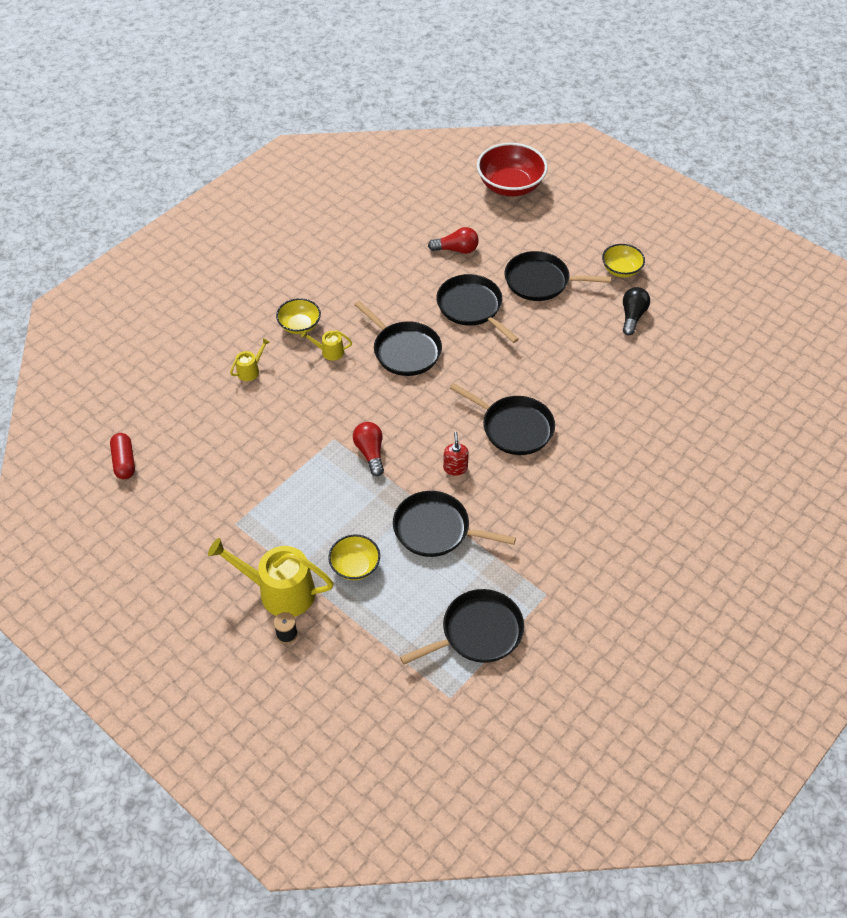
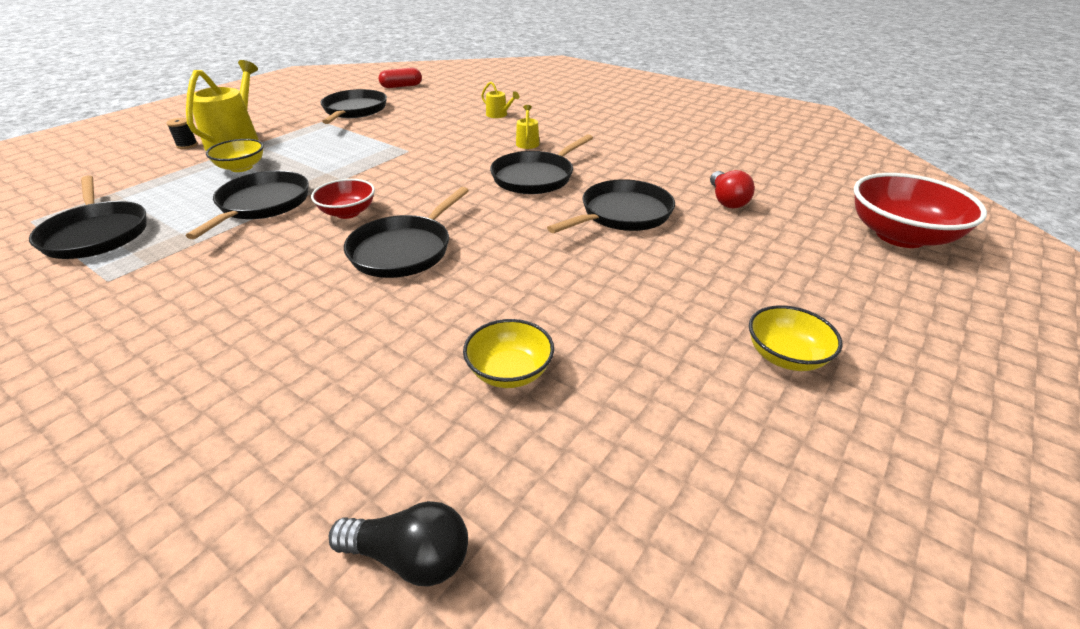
camera: 85 degrees right, 15 degrees down
yellow bowl [276,298,321,334] -> yellow bowl moved to [463,319,554,388]
red light bulb [353,422,384,476] -> none
red soap dispenser [443,432,469,476] -> red bowl [311,179,375,219]
black pan [504,251,611,301] -> black pan moved to [320,89,387,124]
black light bulb [623,287,650,335] -> black light bulb moved to [329,501,468,586]

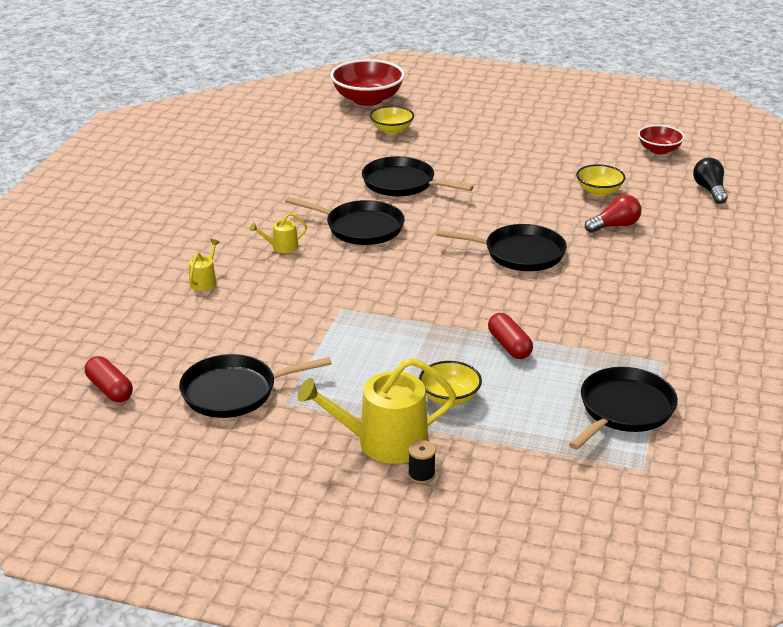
camera: 110 degrees left, 5 degrees down
black pan [186,171,309,240] -> red capsule [488,313,533,359]
red bowl [311,179,375,219] -> red bowl moved to [638,125,685,155]
red light bulb [710,170,755,209] -> red light bulb moved to [585,195,642,233]
yellow bowl [749,305,843,371] -> yellow bowl moved to [370,106,414,134]

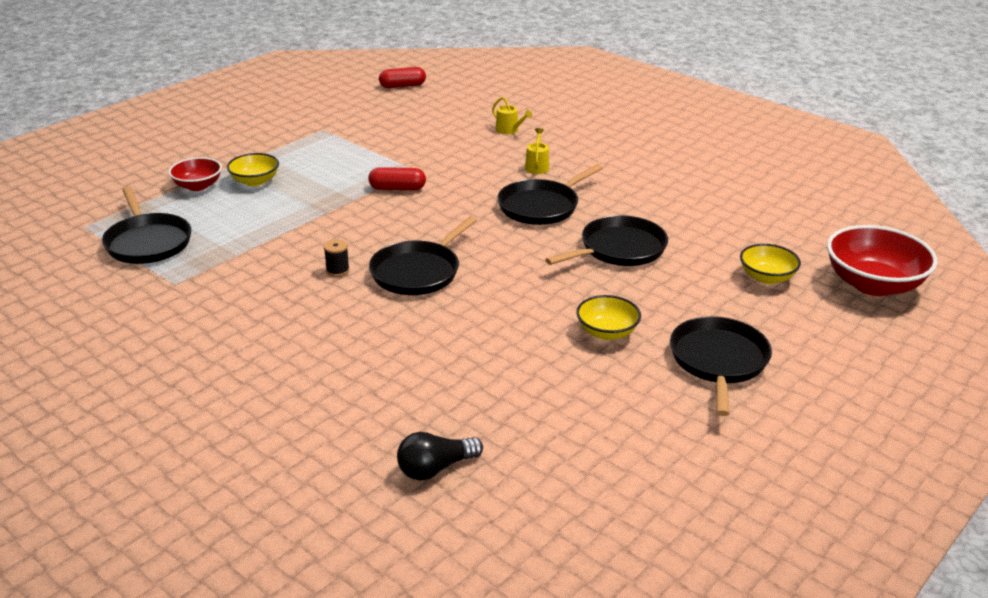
camera: 115 degrees right, 0 degrees up
black pan [179,354,332,418] -> black pan moved to [670,316,772,416]
yellow watering can [298,358,456,464] -> none
black spool [408,440,436,484] -> black spool moved to [324,239,350,277]
red capsule [488,313,533,359] -> red capsule moved to [368,167,426,190]
yellow bowl [576,164,626,196] -> yellow bowl moved to [576,295,641,340]
red light bulb [585,195,642,233] -> none
red bowl [638,125,685,155] -> red bowl moved to [168,157,222,191]
black light bulb [693,158,728,204] -> black light bulb turned 135 degrees clockwise [397,432,483,480]

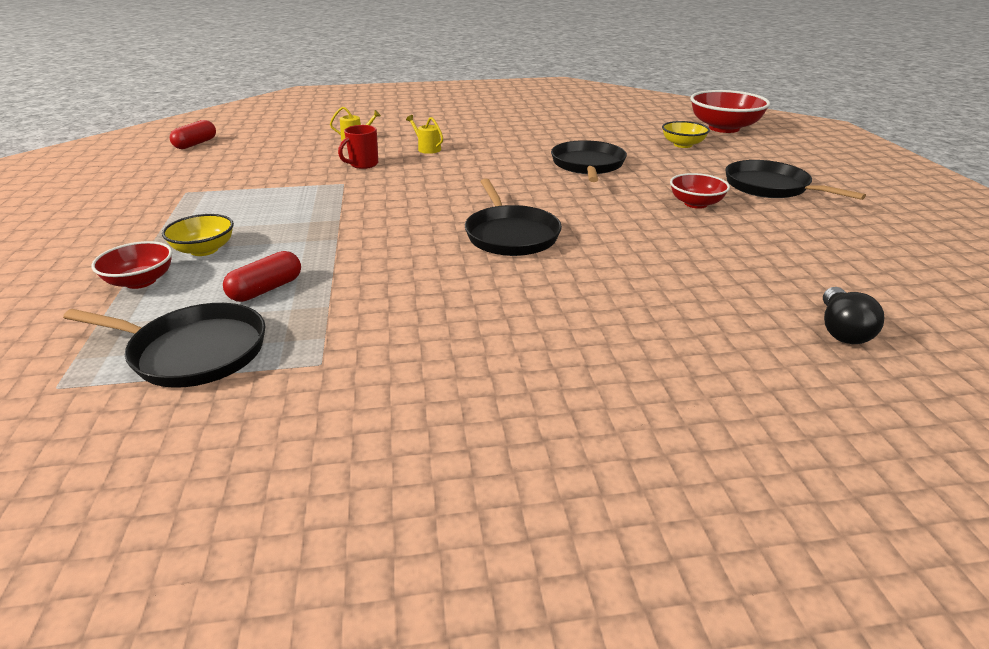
camera: 50 degrees left, 0 degrees up
black spool [324,239,350,277] -> none
red capsule [368,167,426,190] -> red capsule moved to [223,251,301,302]
black pan [497,164,603,225] -> none
yellow bowl [576,295,641,340] -> red bowl [670,173,730,209]
none -> red mug [338,125,378,169]

